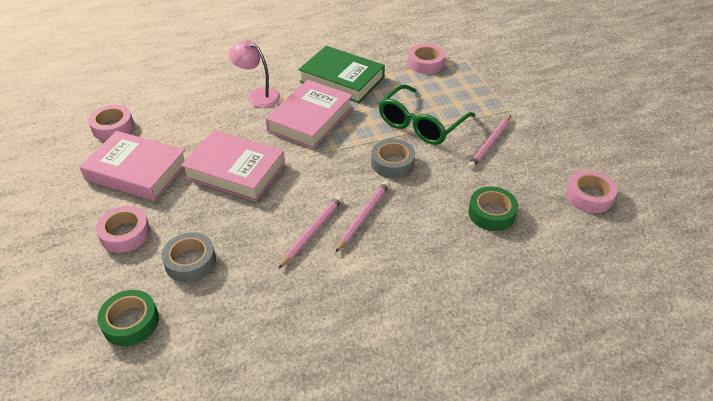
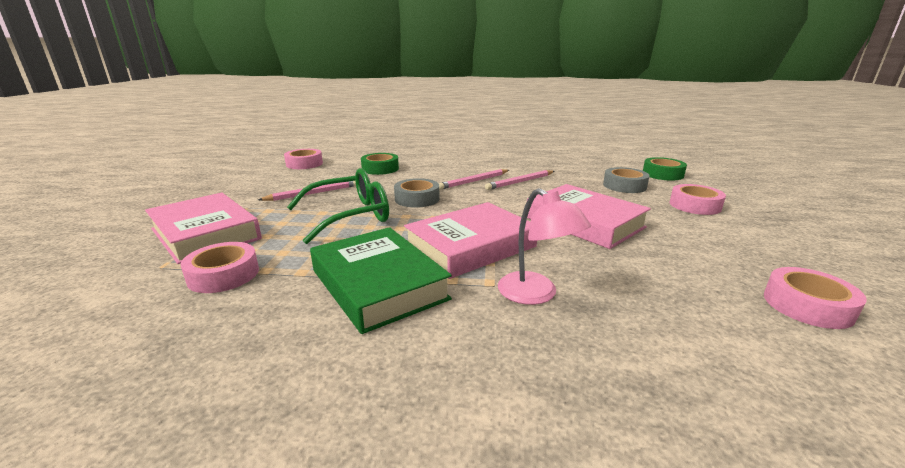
camera: 155 degrees left, 20 degrees down
pink book [79,131,185,201] -> pink book moved to [145,192,262,264]

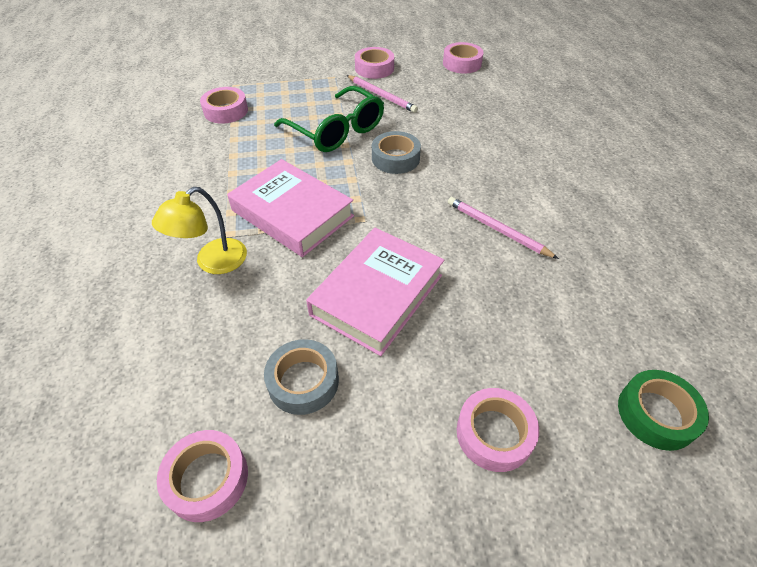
camera: 75 degrees right, 25 degrees up
pink book [145,192,262,264] -> none
green book [310,227,452,334] -> none
green tape [361,153,399,175] -> none
pink pencil [439,169,509,190] -> none
pink lamp [498,188,591,305] -> yellow lamp [152,187,247,274]
grey tape [603,167,650,193] -> grey tape moved to [264,339,339,415]
none -> pink tape [355,47,394,79]

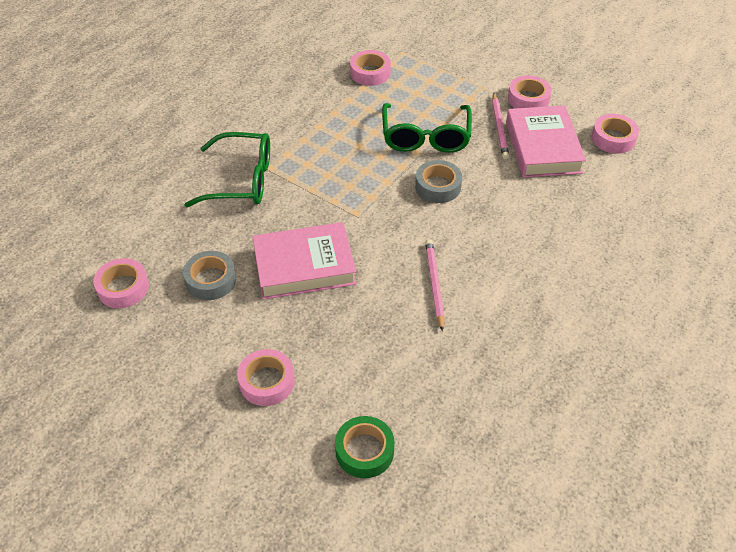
camera: 45 degrees right, 0 degrees up
yellow lamp [152,187,247,274] -> green glasses [185,132,270,207]
pink book [227,159,354,257] -> pink book moved to [506,105,586,178]

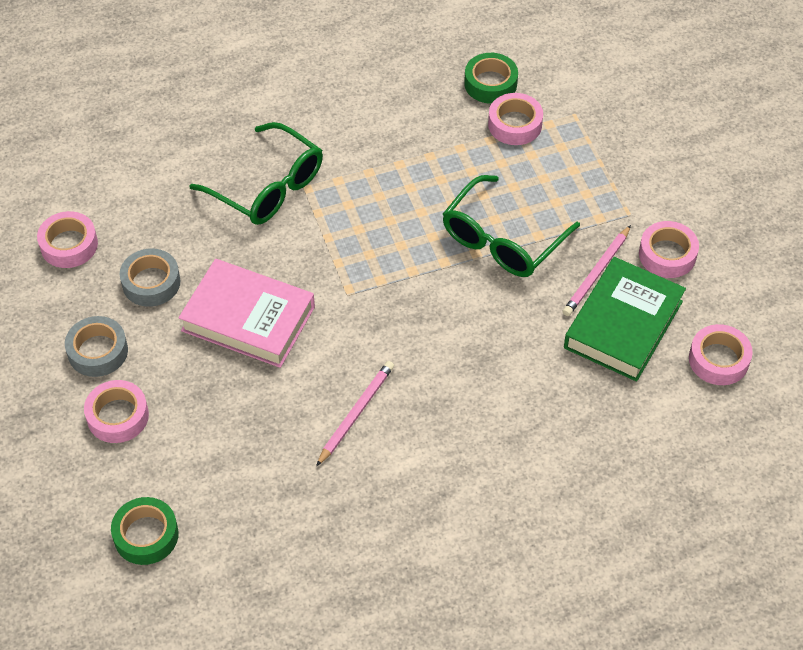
camera: 35 degrees right, 5 degrees up
grey tape [415,160,462,203] -> grey tape moved to [65,316,128,377]
pink book [506,105,586,178] -> green book [564,257,686,382]
none -> green tape [464,53,518,104]

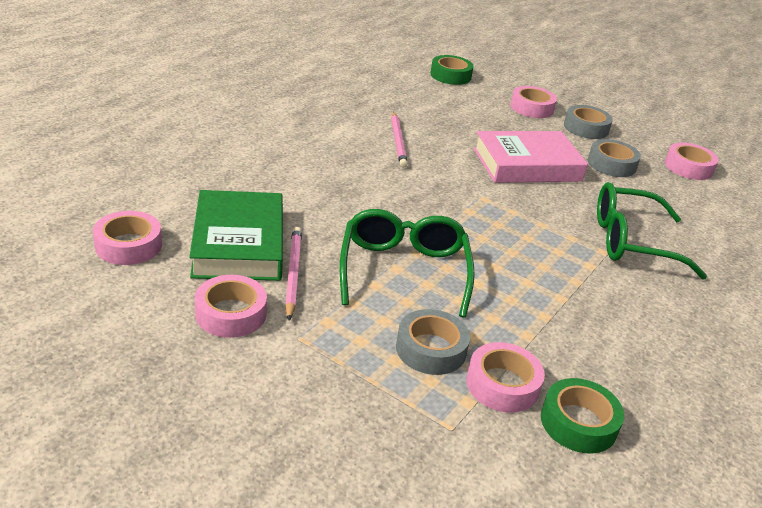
camera: 140 degrees right, 20 degrees down
none -> grey tape [396,309,470,375]

